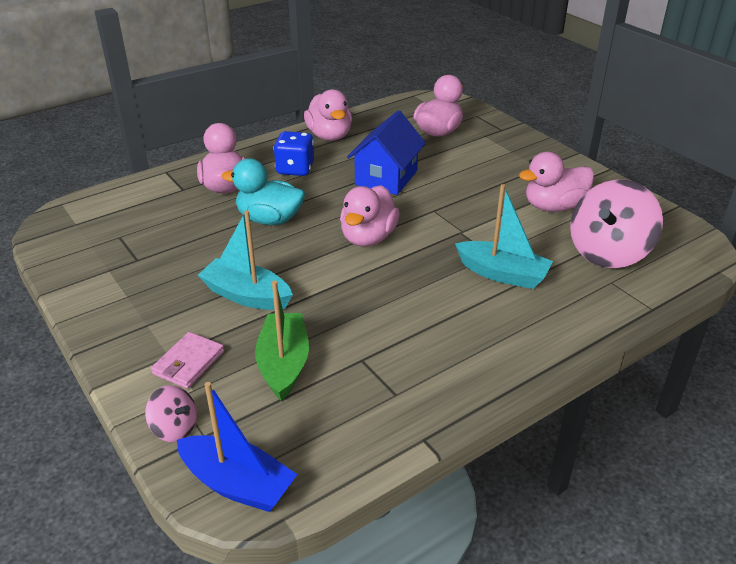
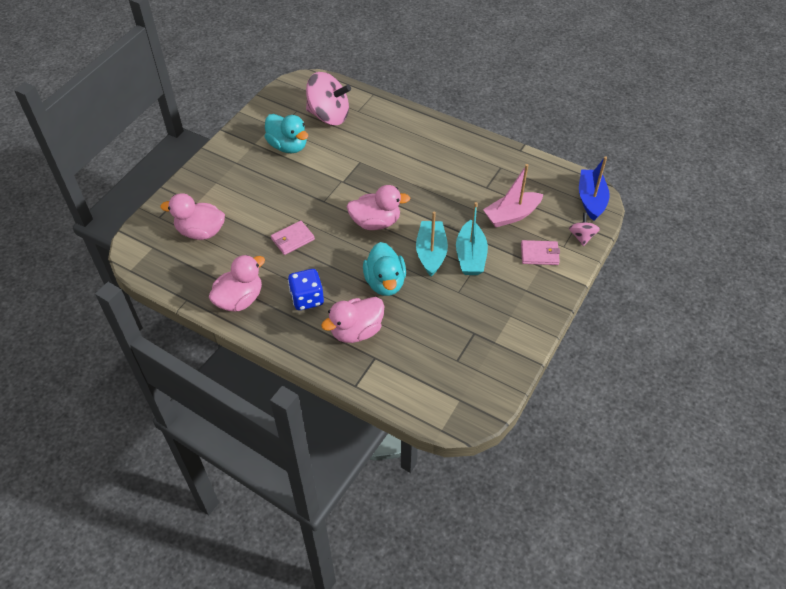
camera: 115 degrees left, 15 degrees up
green boat [255,281,309,401] -> pink boat [483,164,543,227]
blue house [347,110,426,195] -> pink wallet [271,221,315,255]
turquoise boat [455,184,553,289] -> turquoise boat moved to [416,211,448,277]
pink duck [519,152,594,212] -> turquoise duck [265,114,308,153]

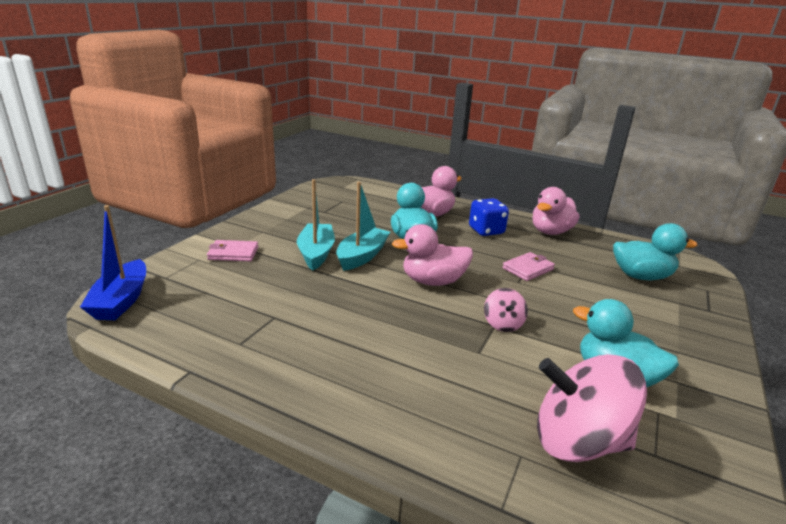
camera: 175 degrees right, 25 degrees down
pink duck [160,193,225,240] -> turquoise duck [613,223,698,280]
turquoise boat [416,211,448,277] -> turquoise boat turned 150 degrees counterclockwise [336,182,390,271]
pink boat [483,164,543,227] -> none
pink spinning top [569,213,600,246] -> pink spinning top moved to [484,288,528,332]

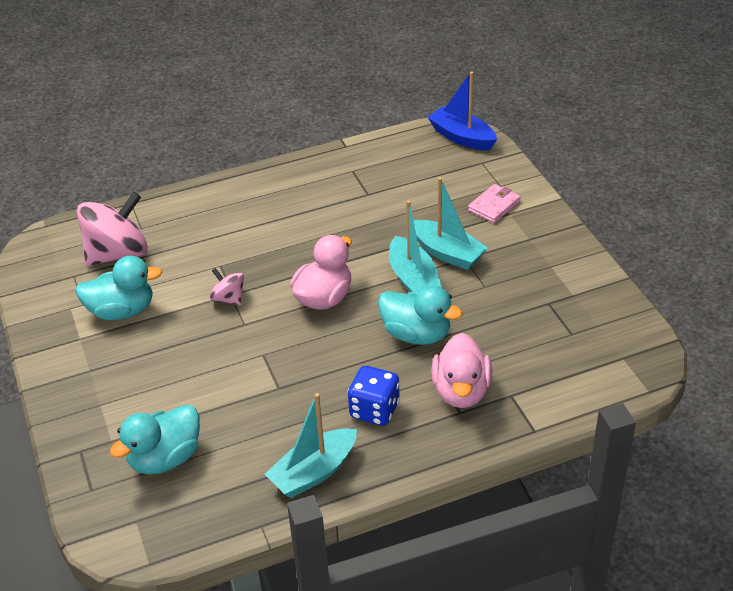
camera: 135 degrees right, 15 degrees up
pink wallet [502,252,555,281] -> none
pink duck [533,187,580,235] -> turquoise boat [265,393,357,498]

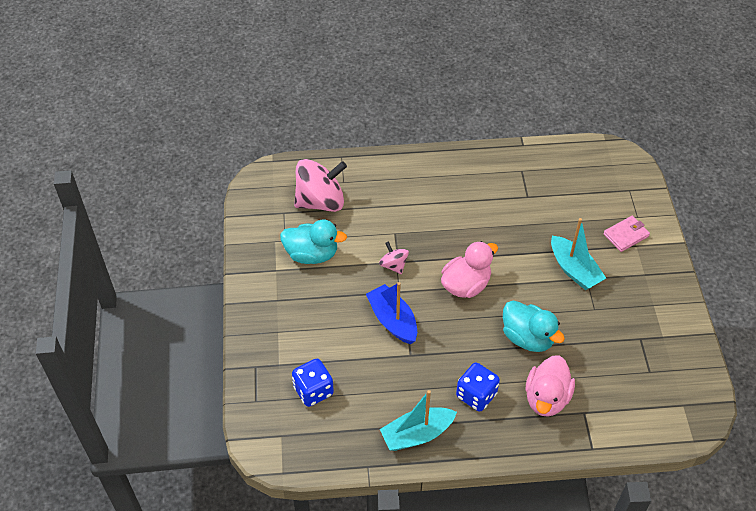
camera: 15 degrees right, 10 degrees up
turquoise duck [110,405,200,474] -> blue dice [292,359,334,407]
turquoise boat [389,200,442,292] -> none
blue boat [428,72,497,151] -> blue boat moved to [366,282,417,344]

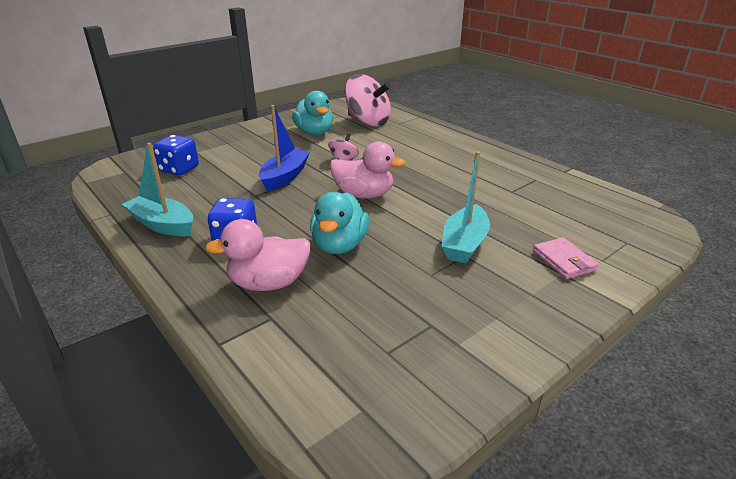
camera: 55 degrees right, 20 degrees down
pink wallet [603,216,650,252] -> pink wallet turned 45 degrees clockwise [533,237,599,279]

